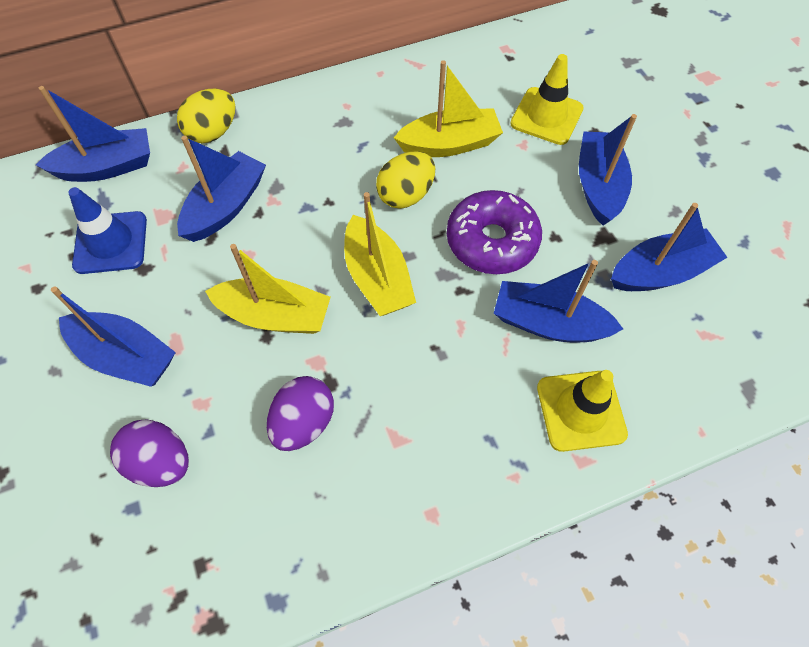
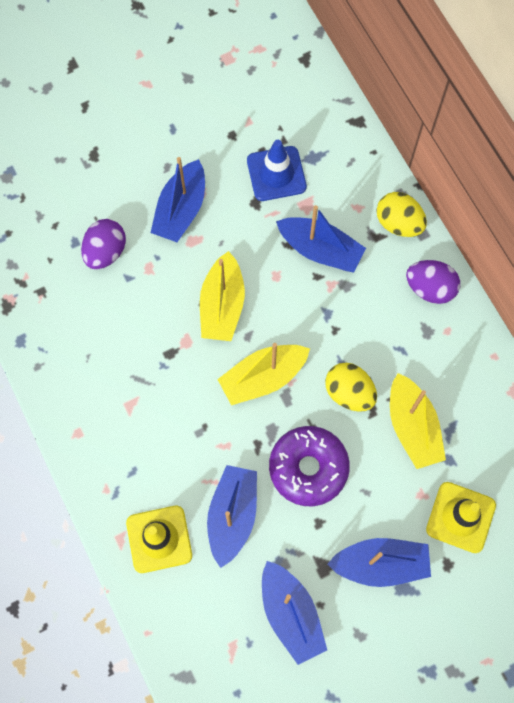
camera: 85 degrees right, 10 degrees up
blue boat [36,86,150,182] -> none
purple egg [267,376,334,451] -> purple egg moved to [406,260,460,304]

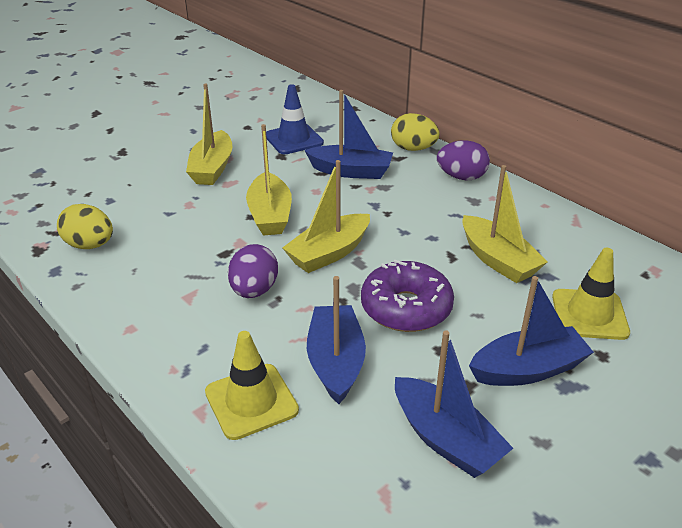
camera: 15 degrees left, 35 degrees down
purple egg [81,219,126,269] -> purple egg moved to [228,244,278,298]
blue boat [150,157,205,242] -> yellow boat [186,84,233,185]
yellow egg [325,363,377,412] -> yellow egg moved to [57,204,113,249]

